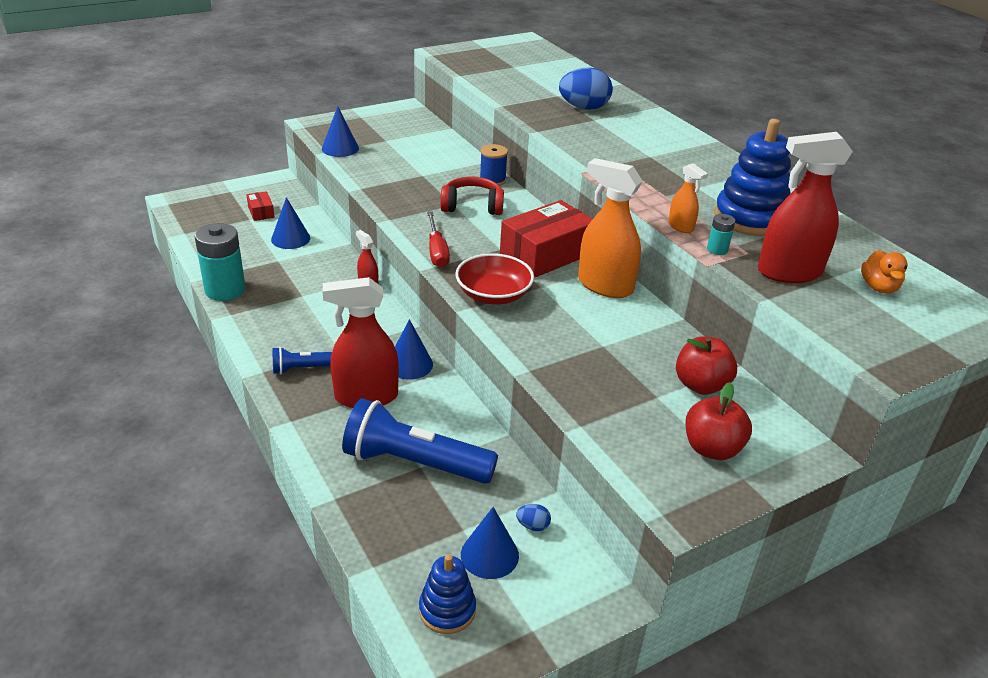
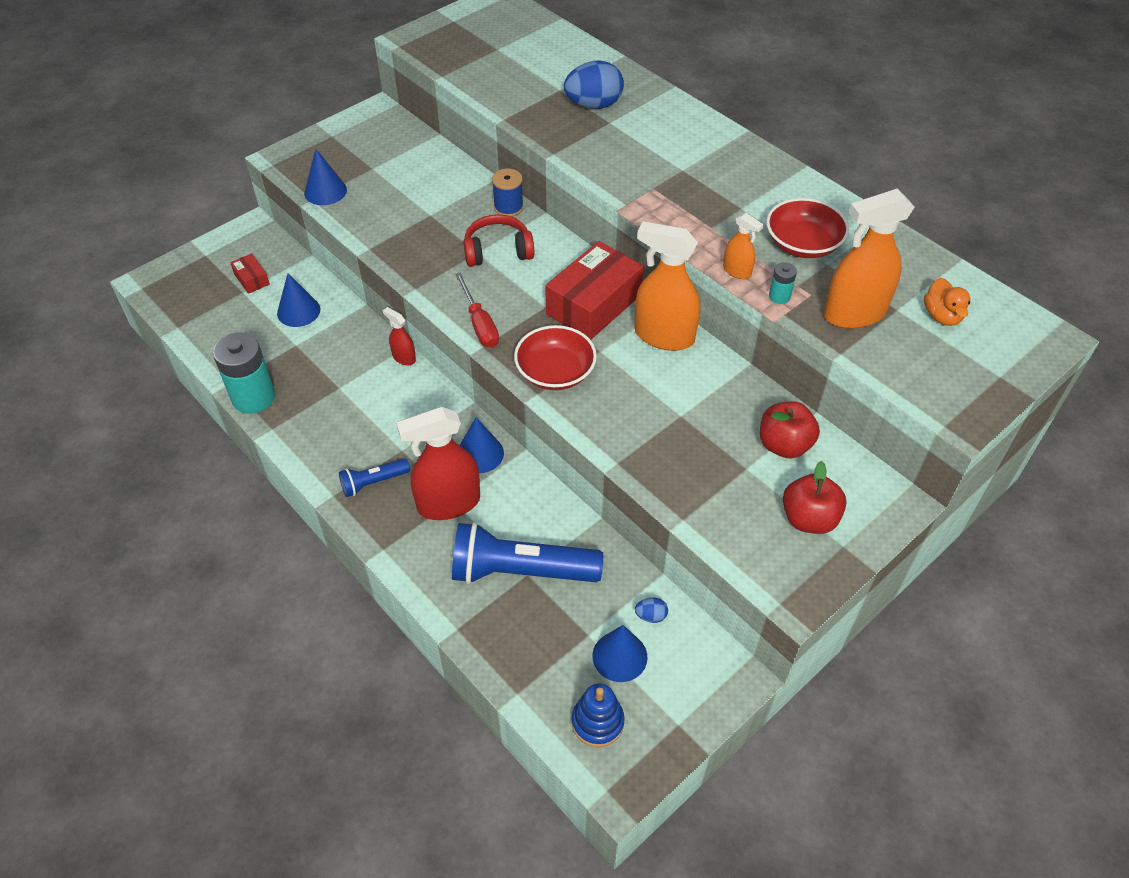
camera: 10 degrees left, 15 degrees up
blue stacking toy [714,119,791,236] -> red bowl [766,198,849,258]
red spray bottle [758,132,853,283] -> orange spray bottle [824,189,915,329]

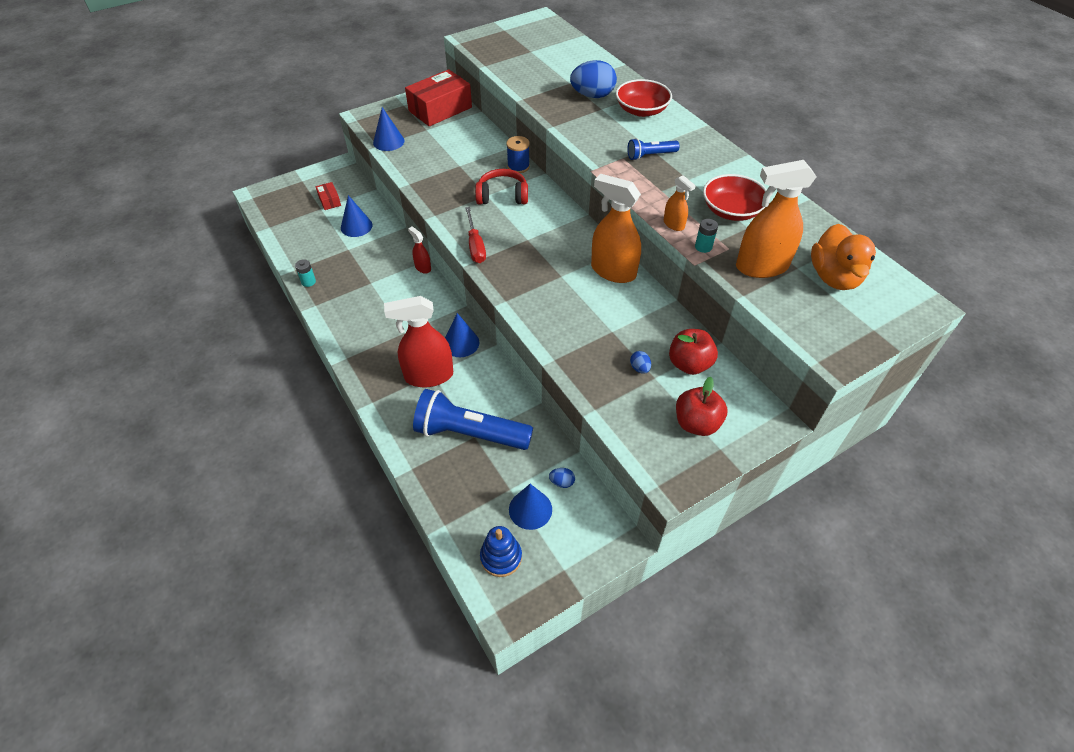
camera: 10 degrees right, 0 degrees up
turquoise battery [213,333,275,414] -> turquoise battery [295,259,316,287], size x0.45
blue flashlight [339,458,410,497] -> blue flashlight moved to [627,138,679,160]
red bowl [514,325,597,390] -> red bowl moved to [616,79,672,117]
red box [545,241,644,340] -> red box moved to [405,69,472,126]
orange duck [924,278,971,326] -> orange duck [811,224,876,290], size x1.68
none -> blue egg [630,351,651,374]

